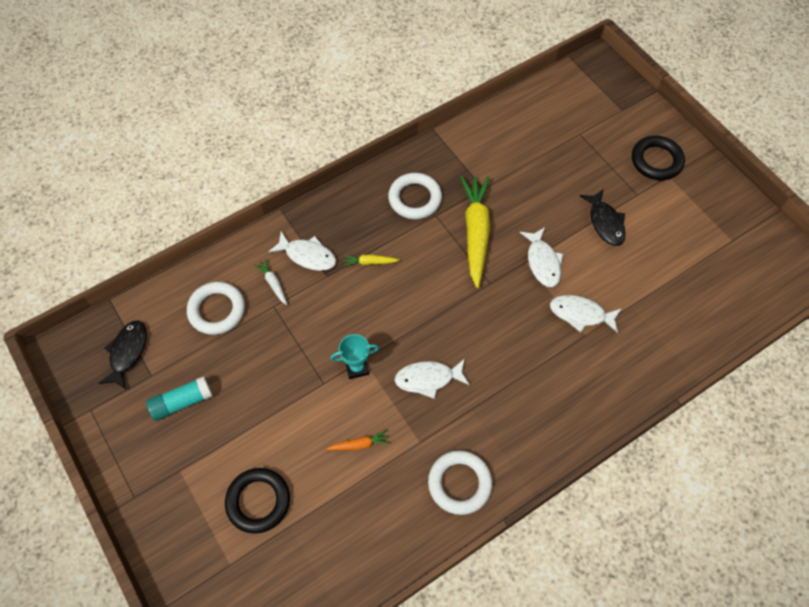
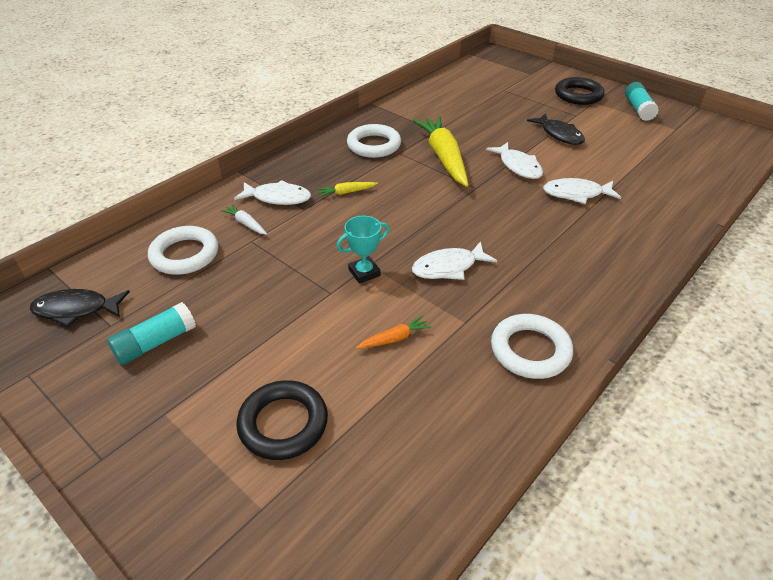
camera: 15 degrees left, 20 degrees down
black fish [98,321,147,389] -> black fish turned 90 degrees counterclockwise [30,289,130,327]
none -> turquoise glue stick [625,82,659,121]

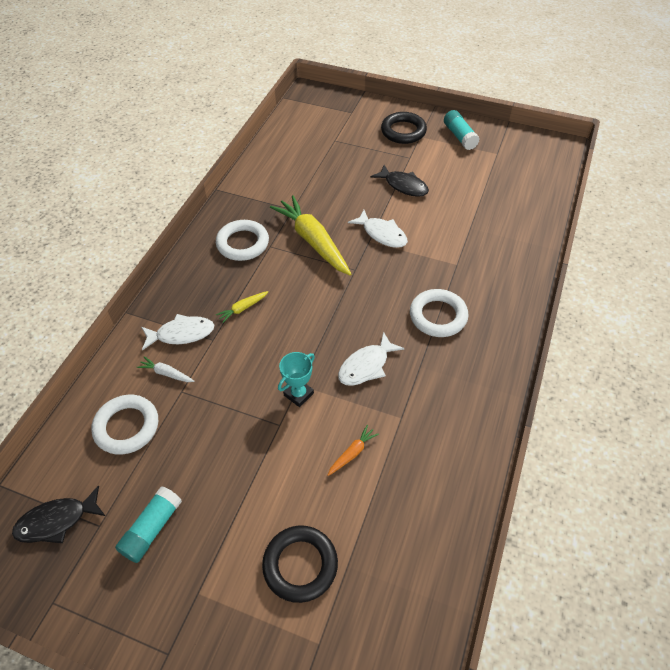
camera: 20 degrees left, 10 degrees up
white ring [491,314,573,379] -> white ring moved to [410,289,469,337]
white fish [543,178,621,204] -> none

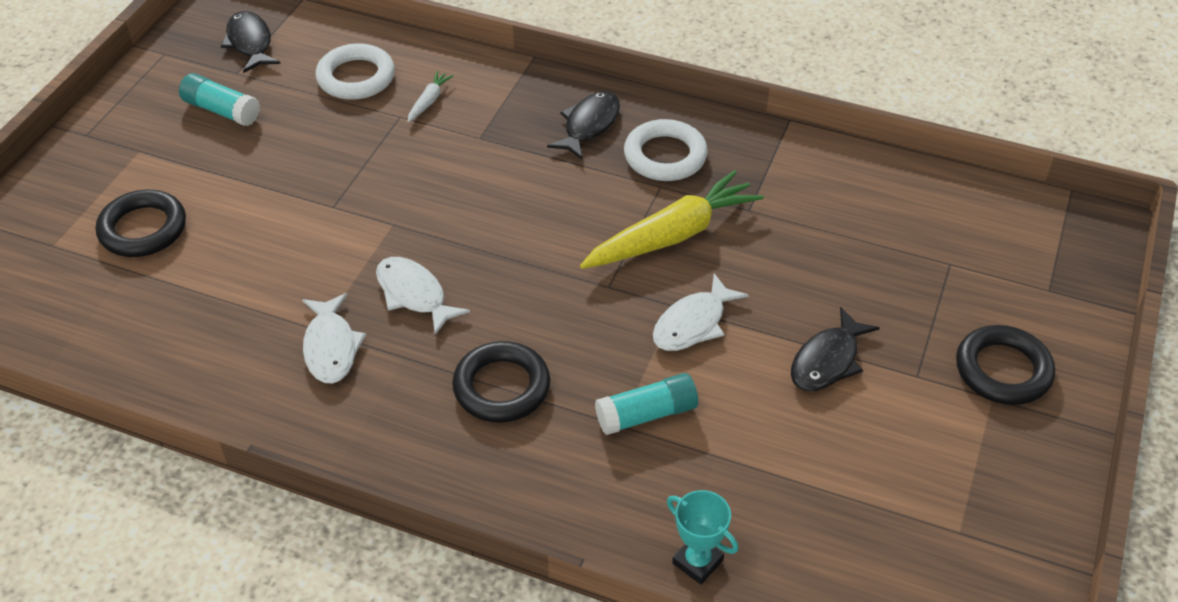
camera: 90 degrees right, 5 degrees down
white fish [141,314,214,350] -> white fish moved to [302,293,366,384]
yellow carrot [216,291,268,323] -> none
turquoise trophy [278,352,315,407] -> turquoise trophy moved to [667,490,738,584]
orange carrot [328,425,379,476] -> none
white ring [410,289,469,337] -> black ring [452,341,550,423]
turquoise glue stick [444,110,480,150] -> turquoise glue stick moved to [595,373,698,435]
none -> black fish [547,91,620,159]

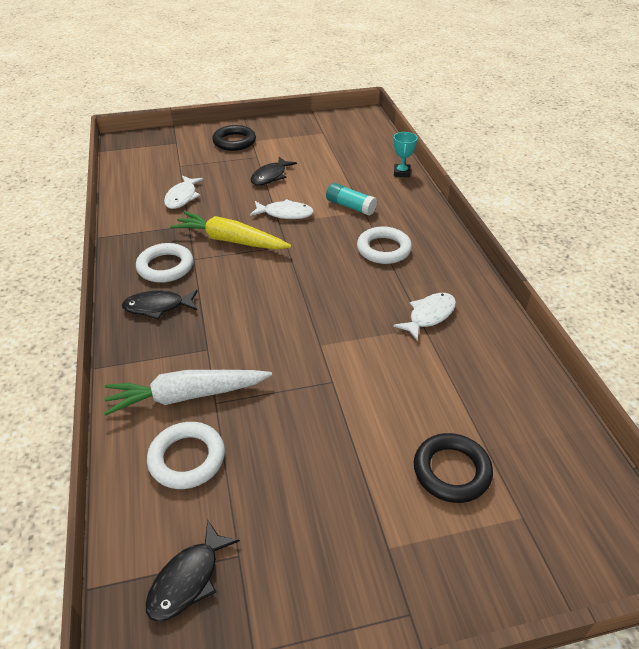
camera: 125 degrees left, 5 degrees down
turquoise glue stick [179,73,260,126] -> none
white fish [376,257,470,335] -> white fish moved to [164,176,204,209]
white carrot [407,71,454,122] -> white carrot [104,370,272,416], size x2.32
black ring [452,341,550,423] -> white ring [357,226,412,264]
black fish [791,307,880,391] -> black fish turned 120 degrees clockwise [251,157,297,185]

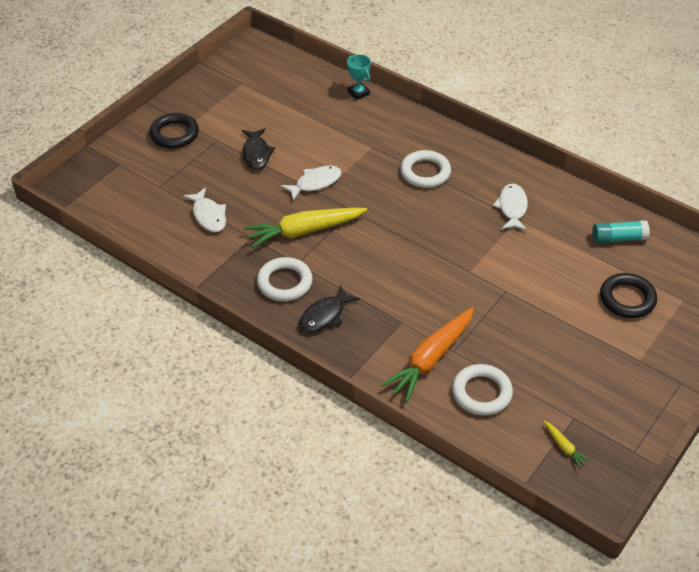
camera: 40 degrees left, 5 degrees up
white carrot [104,370,272,416] -> orange carrot [381,307,474,402]
black fish [145,520,240,622] -> yellow carrot [543,421,590,469]
turquoise glue stick [326,183,377,216] -> turquoise glue stick moved to [592,220,650,244]

